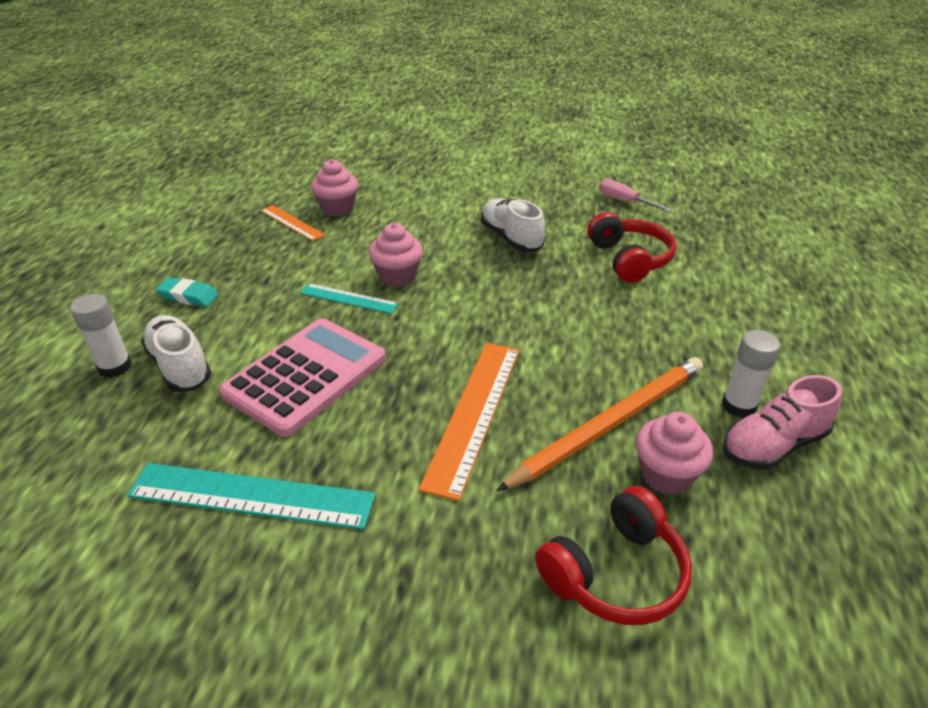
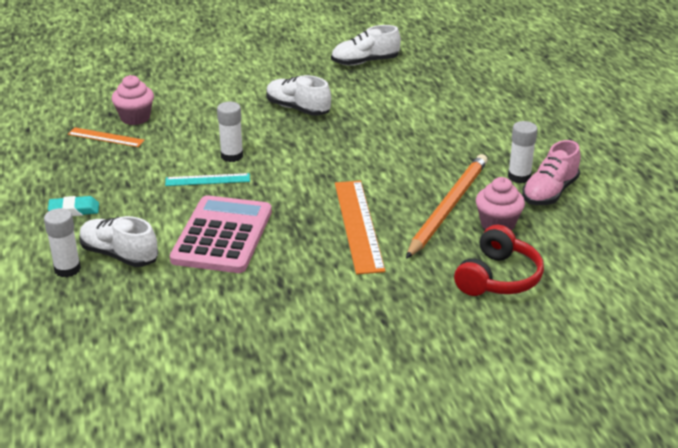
camera: 25 degrees left, 5 degrees down
turquoise ruler [127,463,376,530] -> none
pink cupcake [369,223,423,287] -> white glue stick [217,102,243,162]
red headphones [587,212,677,283] -> none
pink screwdriver [599,179,672,212] -> white shoe [331,25,401,66]

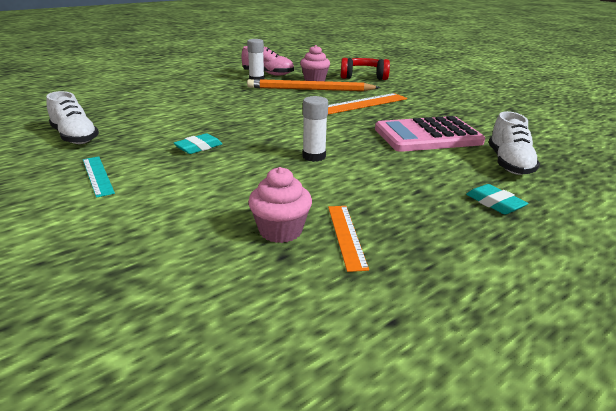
camera: 115 degrees left, 5 degrees down
white glue stick [44,208,81,277] -> none
turquoise ruler [165,173,250,186] -> turquoise ruler moved to [83,156,115,198]
white shoe [266,75,331,116] -> turquoise eraser [174,133,222,154]

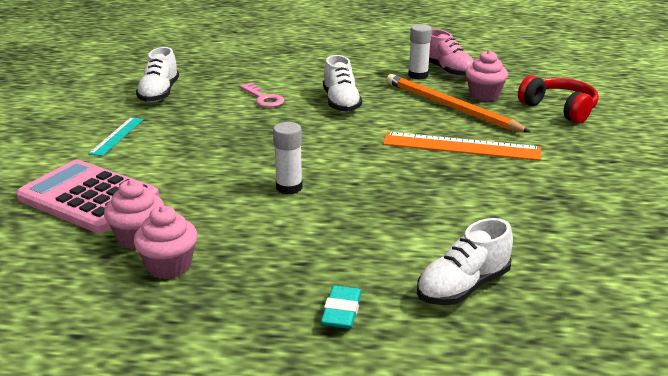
camera: 45 degrees right, 0 degrees up
turquoise eraser [174,133,222,154] -> none
orange ruler [328,206,369,272] -> pink cupcake [134,206,198,279]
pink calculator [375,116,485,152] -> pink calculator moved to [16,160,159,233]
none -> pink key [240,83,284,108]
none -> white shoe [323,55,362,112]

